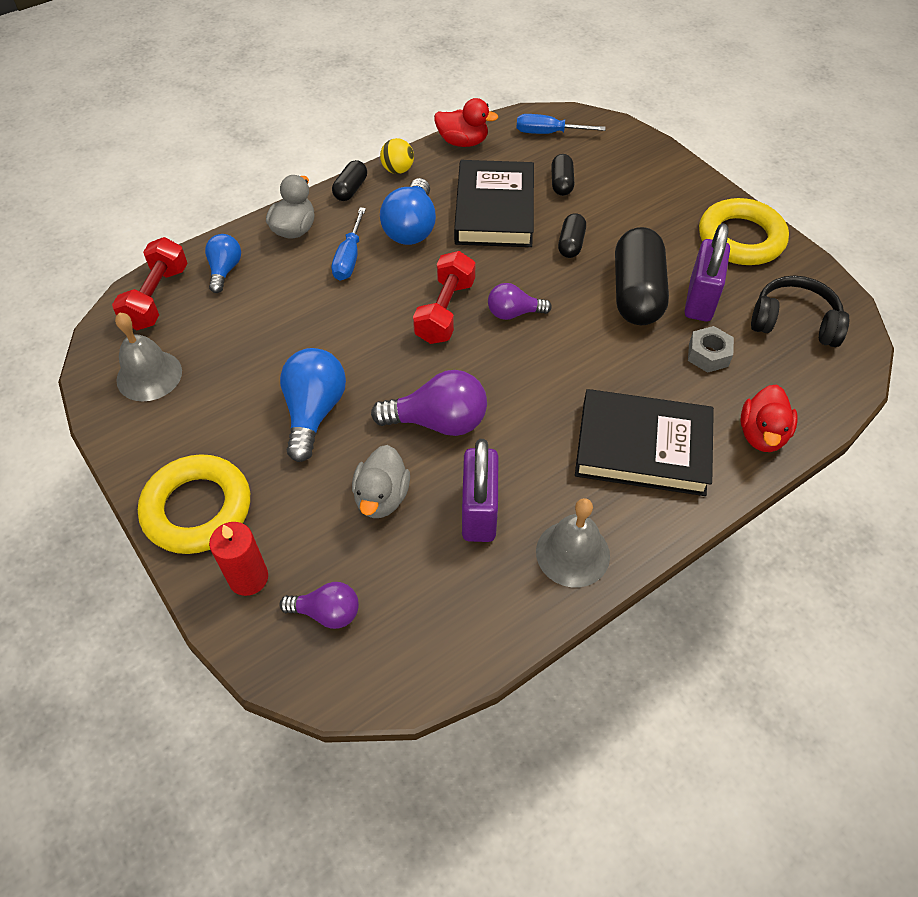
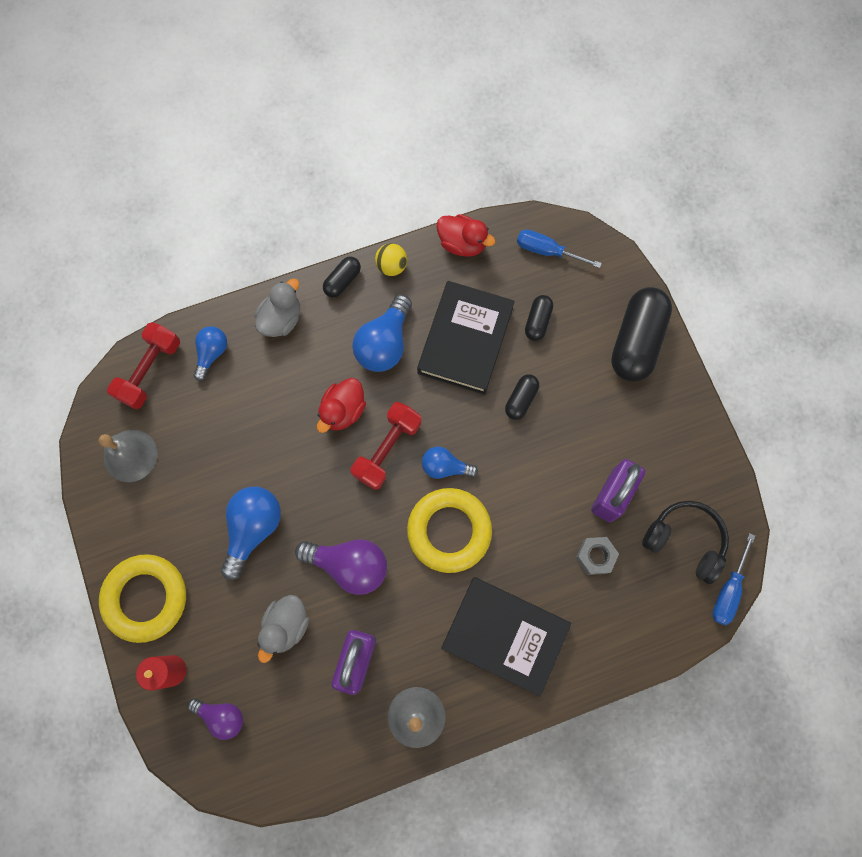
camera: 15 degrees right, 20 degrees up
blue screwdriver [331,207,366,281] -> blue screwdriver moved to [712,533,755,625]
purple light bulb [488,283,552,320] -> blue light bulb [422,447,478,479]
black capsule [615,227,669,325] -> black capsule moved to [611,287,672,382]
yellow ring [699,198,789,265] -> yellow ring moved to [407,488,492,573]
red duck [740,384,798,452] -> red duck moved to [317,378,366,433]

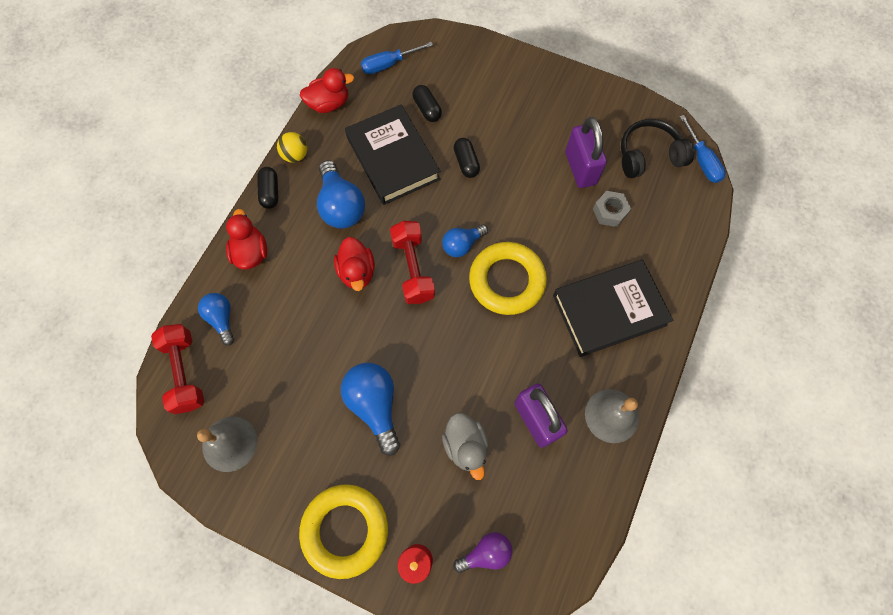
camera: 45 degrees left, 5 degrees down
grey duck [255,279,300,337] -> red duck [226,209,267,270]
purple light bulb [295,539,387,595] -> none
black capsule [611,287,672,382] -> none

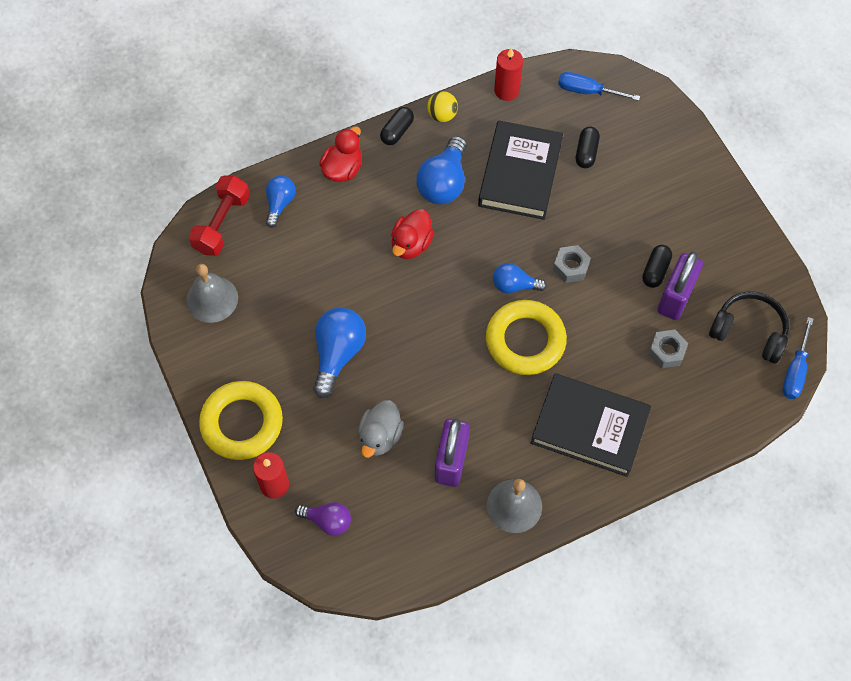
camera: 40 degrees right, 5 degrees down
red duck [300,68,354,113] -> red candle [494,48,523,101]
red dumbbell [390,221,435,304] -> none
black capsule [454,138,480,178] -> black capsule moved to [642,245,672,288]
none -> grey nut [553,245,591,283]

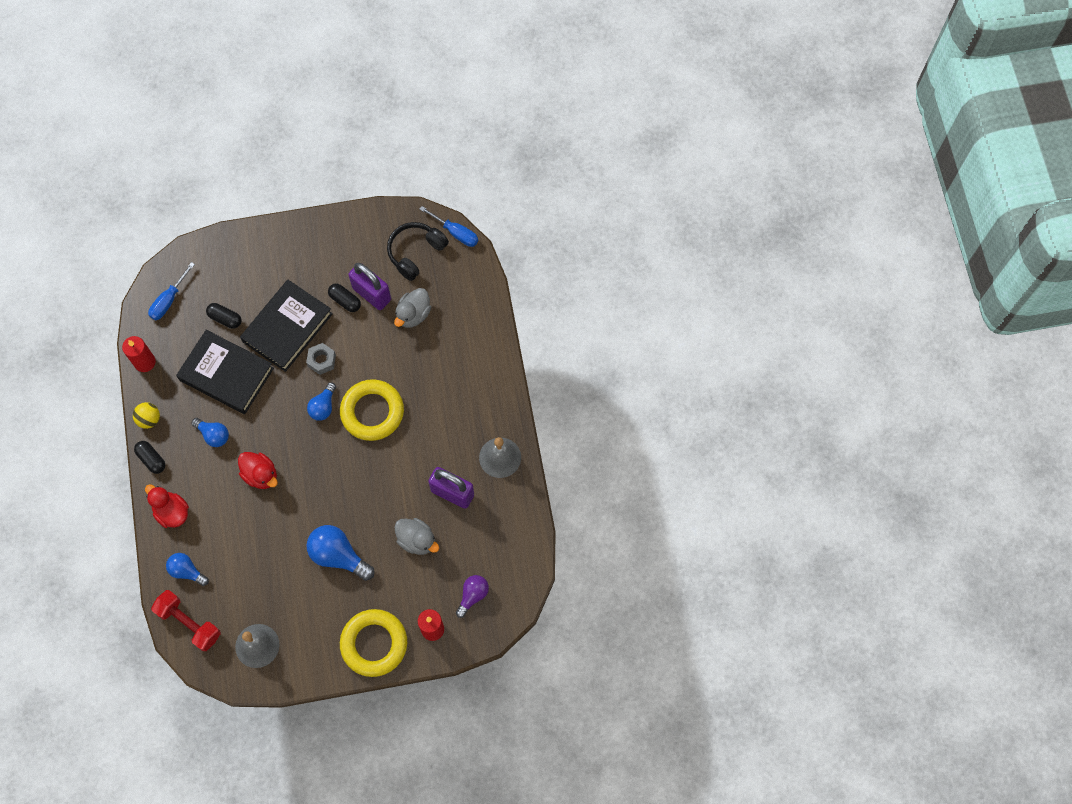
camera: 75 degrees left, 5 degrees up
blue light bulb [416,136,466,205] -> blue light bulb [191,418,229,447], size x0.61
black book [531,373,651,477] -> black book moved to [240,280,333,372]
grey nut [648,330,688,368] -> grey duck [394,288,431,328]

